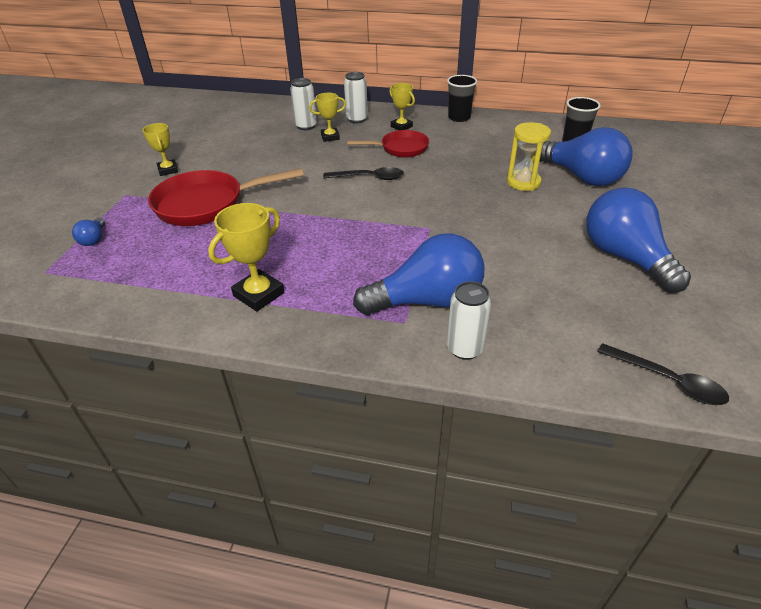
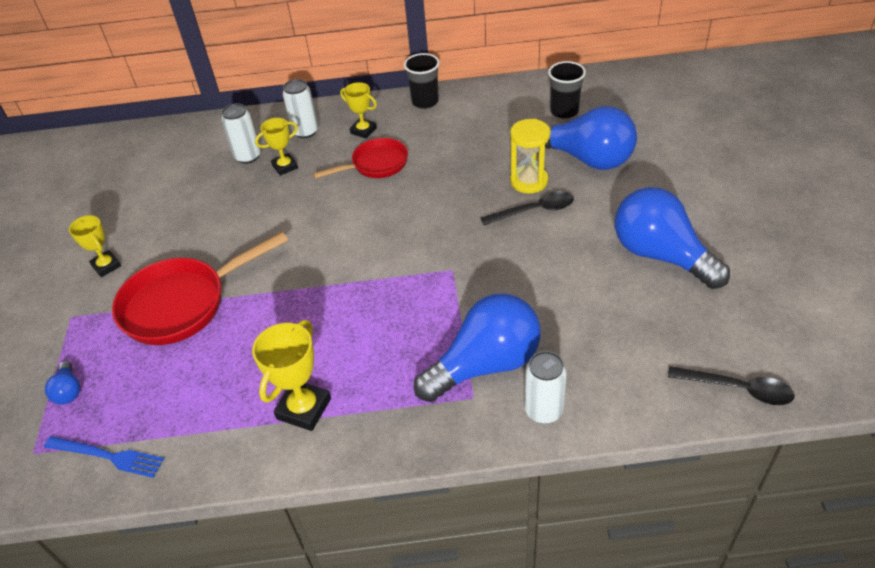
camera: 15 degrees left, 5 degrees up
black spoon [323,167,404,180] -> black spoon moved to [481,191,574,225]
none -> blue fork [44,436,164,478]

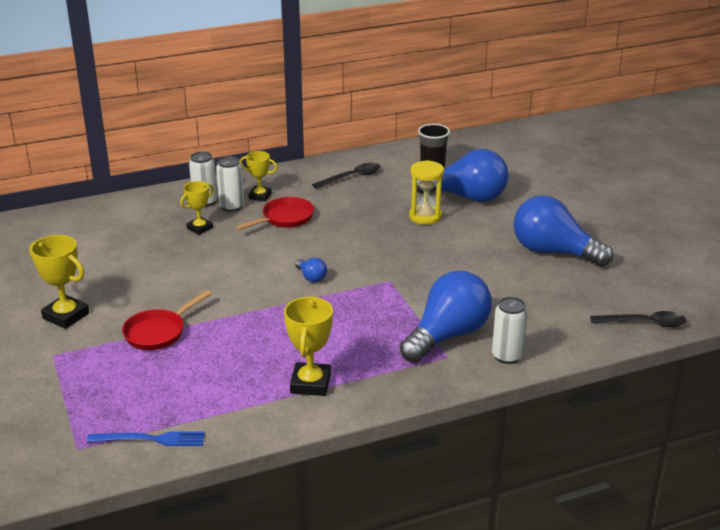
camera: 20 degrees left, 15 degrees down
blue light bulb [45,361,80,404] -> blue light bulb moved to [295,258,327,282]
yellow trophy [69,215,121,277] -> yellow trophy [29,235,89,329], size x1.54
red pan [112,232,288,345] -> red pan [122,290,211,350], size x0.62
white can [221,103,261,164] -> white can moved to [216,156,244,212]
black cup [404,53,440,109] -> none
black spoon [481,191,574,225] -> black spoon moved to [312,163,381,189]

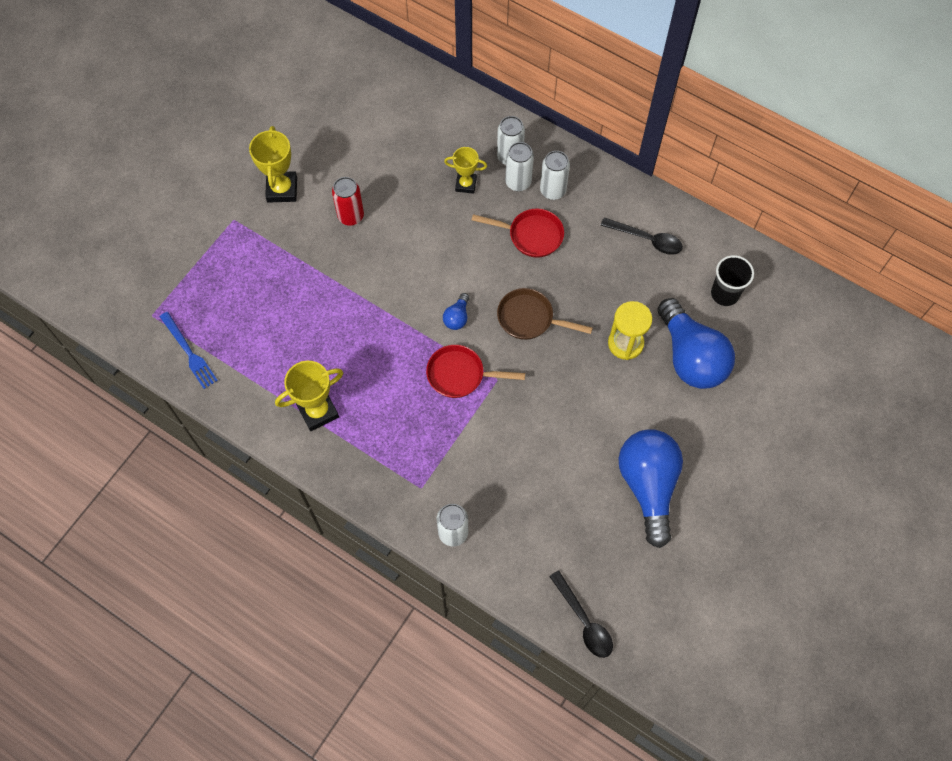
camera: 55 degrees right, 35 degrees up
red pan [122,290,211,350] -> red pan moved to [426,345,525,398]
yellow trophy [240,151,278,201] -> white can [540,151,570,200]
blue light bulb [400,271,492,363] -> none
none -> red can [332,177,364,226]
none -> brown pan [497,288,593,340]

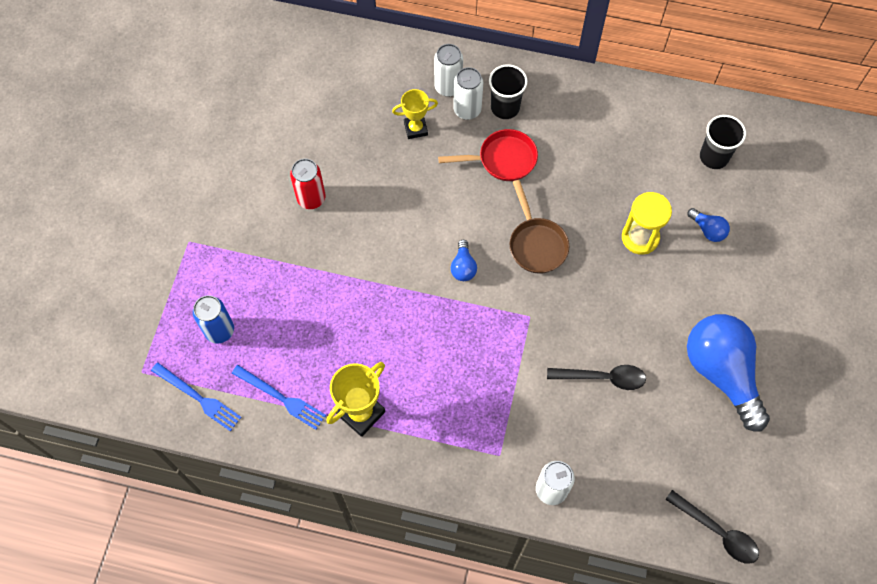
camera: 20 degrees left, 0 degrees up
yellow trophy [249,126,297,203] -> none
red pan [426,345,525,398] -> none
brown pan [497,288,593,340] -> brown pan turned 105 degrees counterclockwise [510,180,569,274]
white can [540,151,570,200] -> black cup [489,64,528,119]
black spoon [600,217,683,255] -> black spoon moved to [547,365,646,390]
blue light bulb [657,298,735,389] -> blue light bulb [688,208,730,242], size x0.42
none -> blue can [193,295,234,343]
none -> blue fork [232,365,326,430]

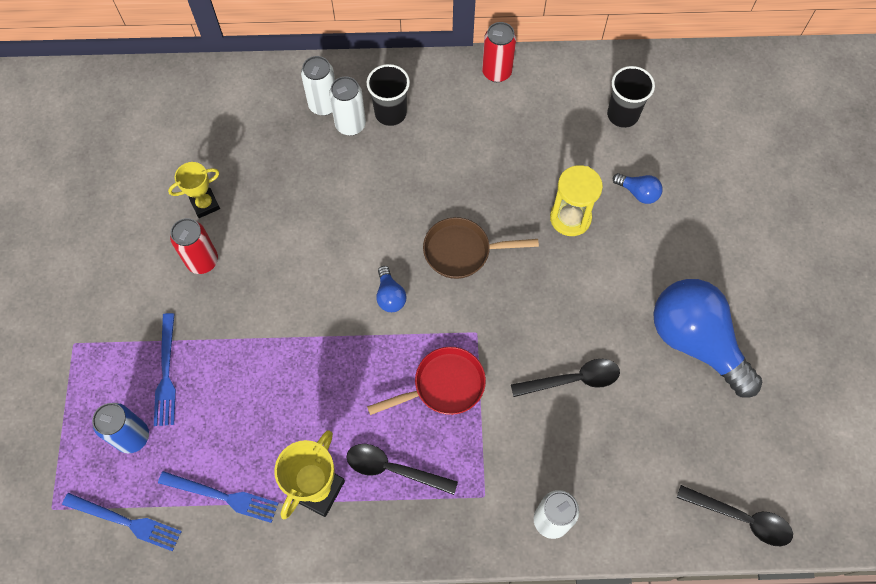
camera: 15 degrees left, 0 degrees up
yellow trophy [392,89,438,139] -> yellow trophy moved to [168,162,220,218]
red pan [438,129,538,181] -> red pan moved to [367,347,486,415]
brown pan [510,180,569,274] -> brown pan turned 120 degrees clockwise [423,217,539,279]
none -> blue fork [154,313,176,426]
none -> black spoon [347,444,458,495]
none -> red can [482,22,516,82]

